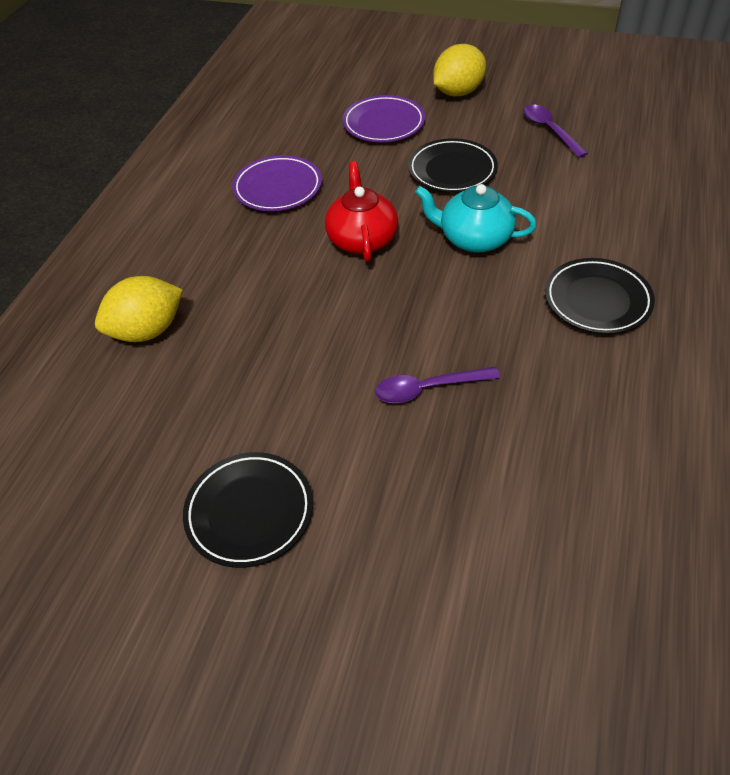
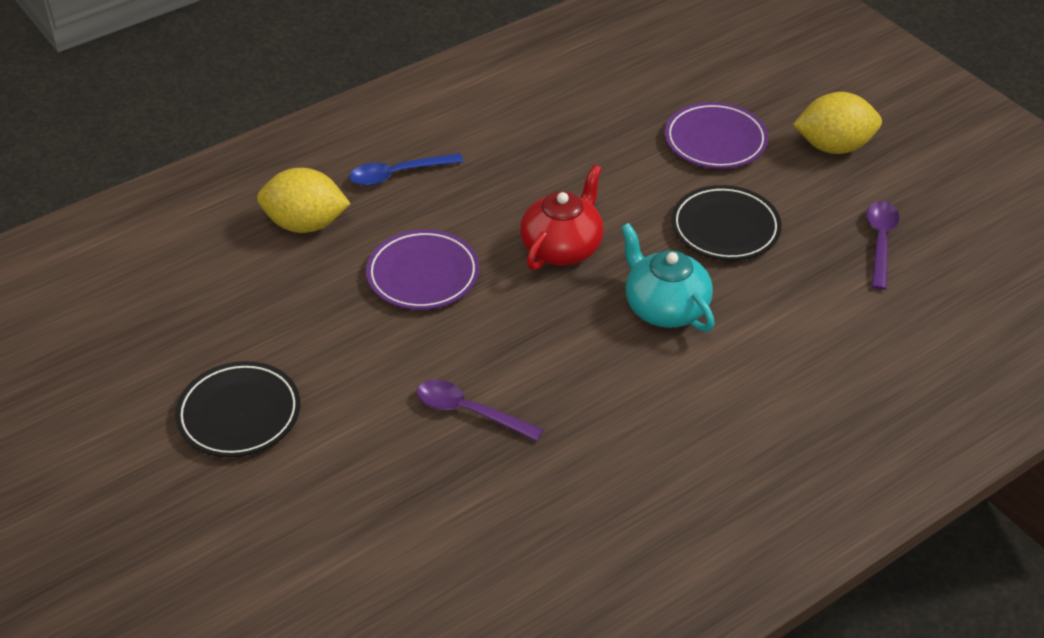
camera: 35 degrees right, 5 degrees down
purple plate [232,155,322,211] -> purple plate moved to [366,229,479,310]
black plate [545,258,655,334] -> none
none -> blue spoon [349,153,463,186]

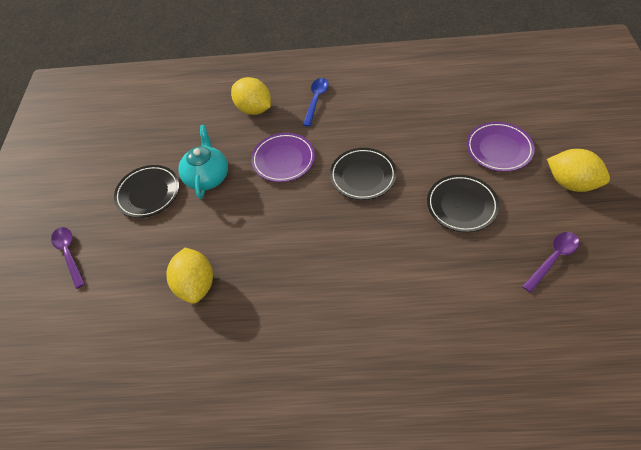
camera: 40 degrees right, 10 degrees up
blue spoon [349,153,463,186] -> blue spoon turned 90 degrees clockwise [303,78,329,127]
purple spoon [417,380,543,441] -> purple spoon moved to [51,227,85,289]
red teapot [520,165,604,270] -> black plate [330,148,397,200]
turquoise teapot [621,223,715,332] -> turquoise teapot moved to [179,125,228,199]
none -> yellow lemon [166,248,213,304]

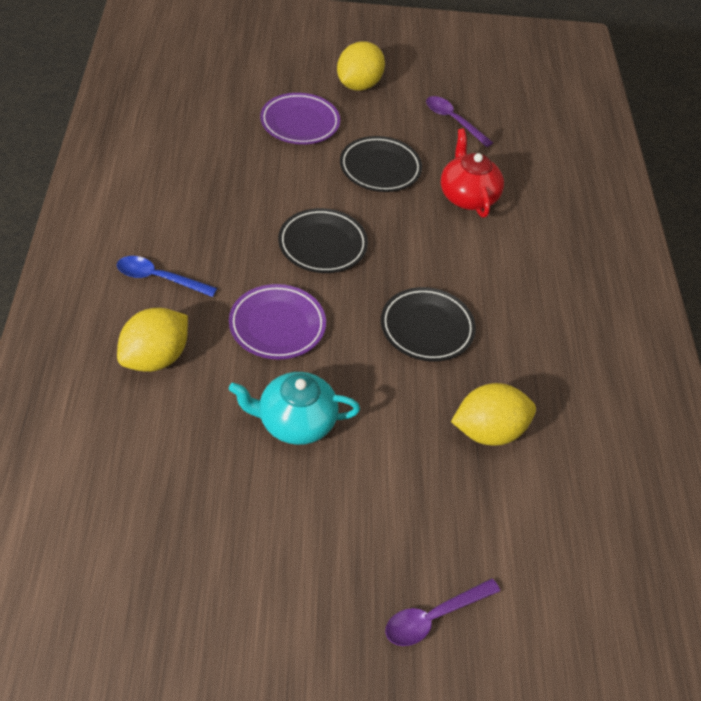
camera: 100 degrees left, 5 degrees down
black plate [114,165,179,218] -> black plate moved to [381,287,476,362]
none -> red teapot [441,129,504,218]

